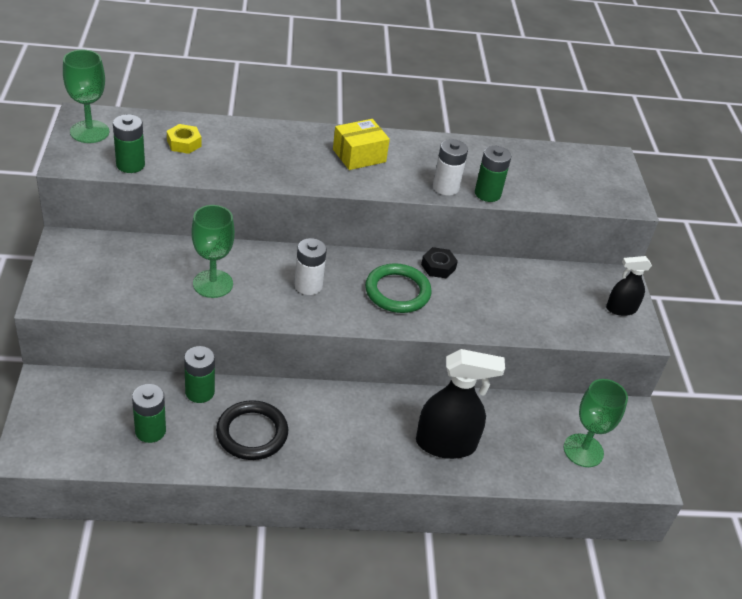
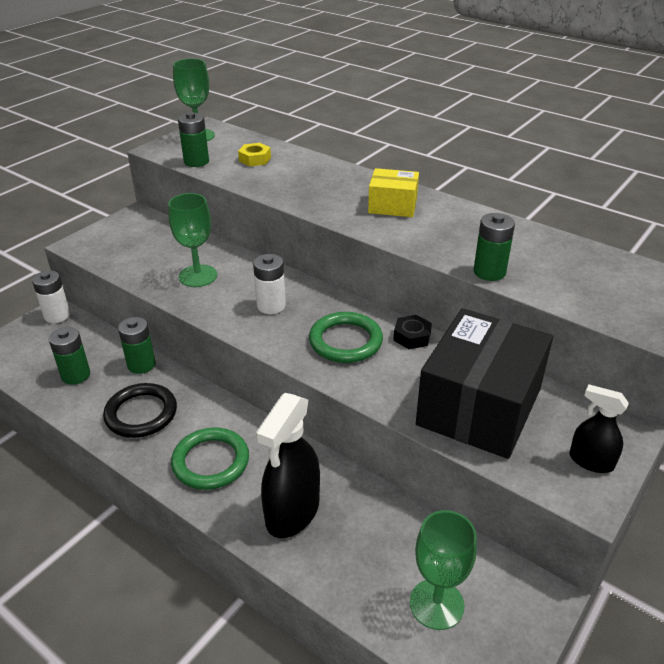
camera: 45 degrees right, 5 degrees down
black spray bottle [416,349,505,459] -> black spray bottle turned 75 degrees clockwise [256,393,320,538]
white battery [433,139,468,196] -> white battery moved to [32,270,70,323]
none -> green ring [171,427,249,490]
none -> black box [416,308,553,459]

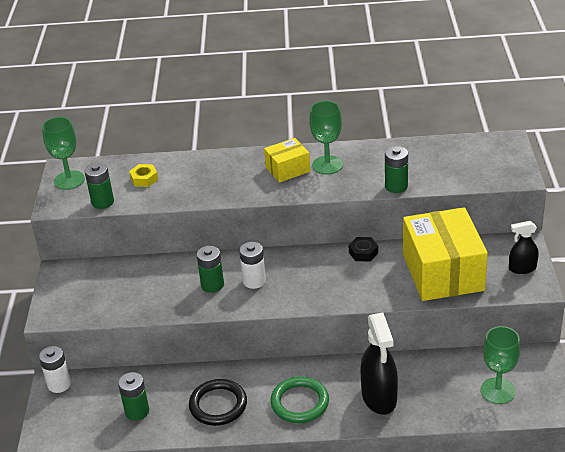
camera: 35 degrees left, 0 degrees up
green battery [118,317,156,374] -> green battery moved to [196,246,224,293]
green goblet [168,193,217,287] -> green goblet moved to [309,101,343,174]
green ring [309,312,383,363] -> none
black box [416,308,553,459] -> yellow box [403,207,488,301]

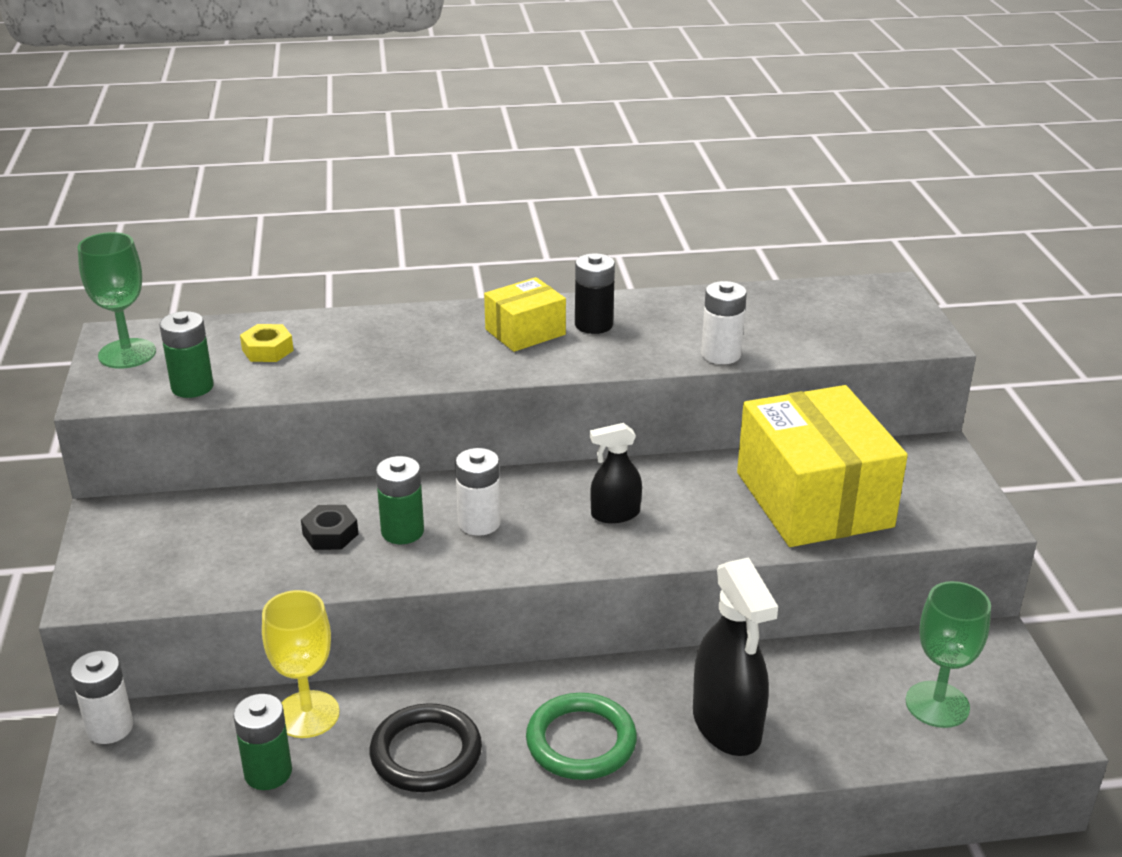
camera: 10 degrees left, 5 degrees down
green goblet [309,101,343,174] -> black battery [575,253,615,334]
black nut [349,237,378,262] -> black nut moved to [301,505,358,550]
green battery [385,146,408,193] -> white battery [701,281,747,364]
black spray bottle [509,221,539,274] -> black spray bottle moved to [590,423,642,523]
none -> yellow goblet [262,590,340,738]

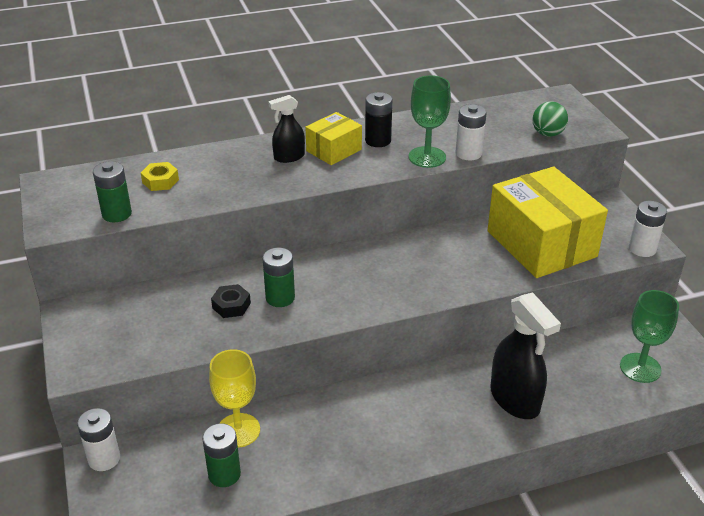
camera: 10 degrees left, 5 degrees up
green goblet [77,232,156,369] -> green goblet moved to [409,75,451,168]
black ring [370,703,482,792] -> none
white battery [455,448,501,536] -> white battery moved to [629,201,667,257]
green ring [526,693,637,780] -> none
black spray bottle [590,423,642,523] -> black spray bottle moved to [268,95,305,163]
none -> green ball [533,101,568,137]

